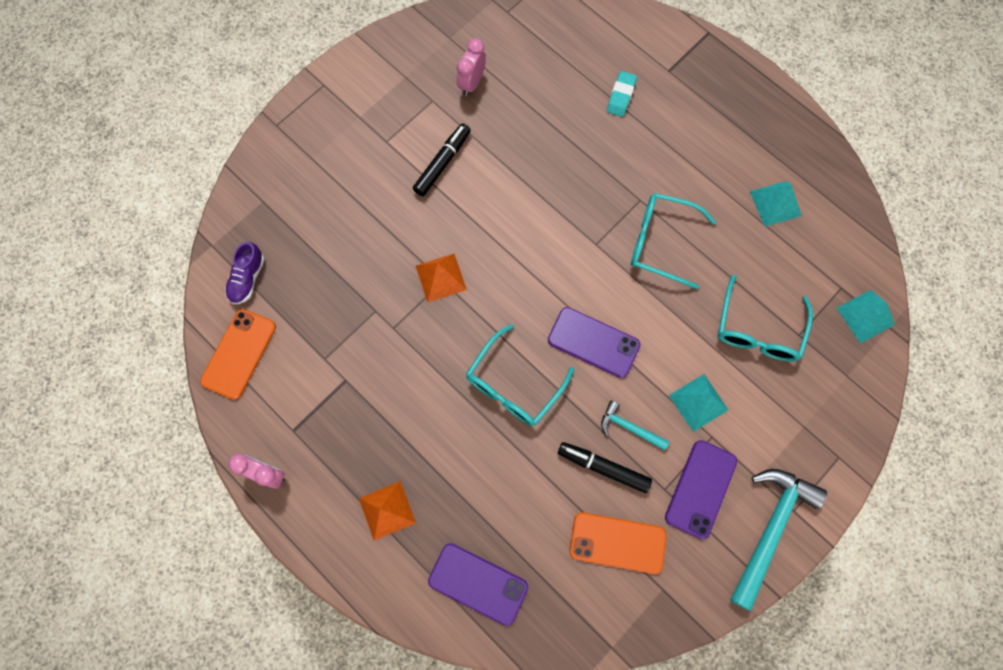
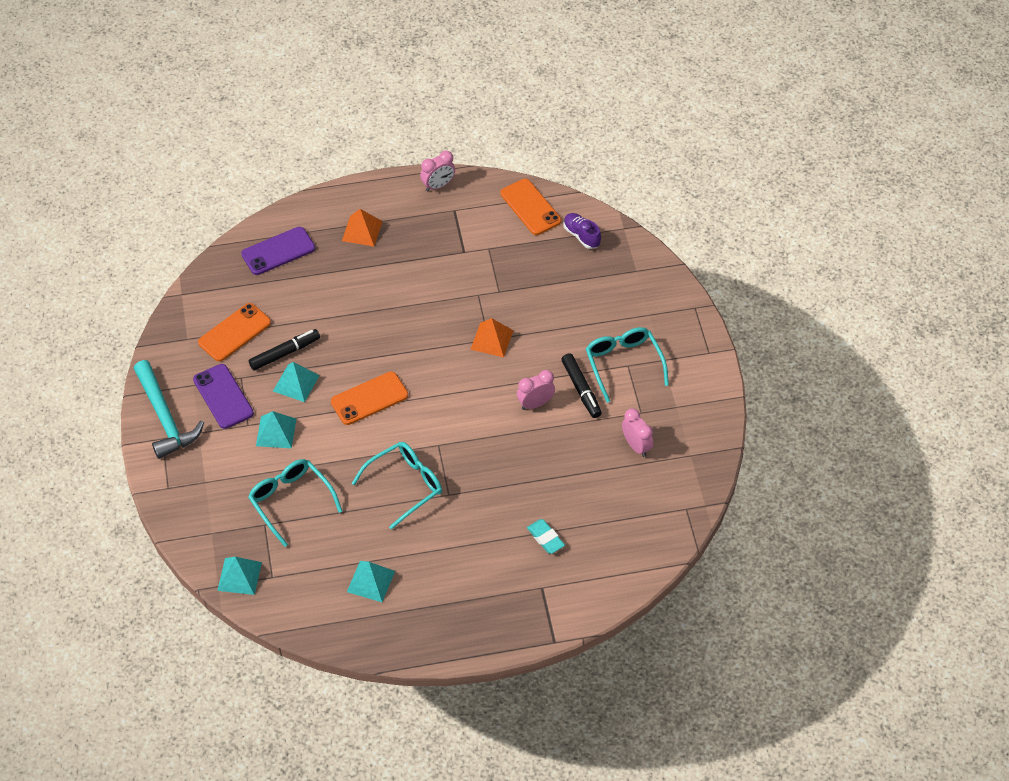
camera: 125 degrees right, 20 degrees down
turquoise glasses [466,324,574,426] -> turquoise glasses moved to [586,327,669,403]
purple phone [548,307,640,378] -> orange phone [331,371,408,425]
turquoise hammer [601,401,669,451] -> turquoise pyramid [273,362,320,402]
none -> pink clock [517,370,555,410]

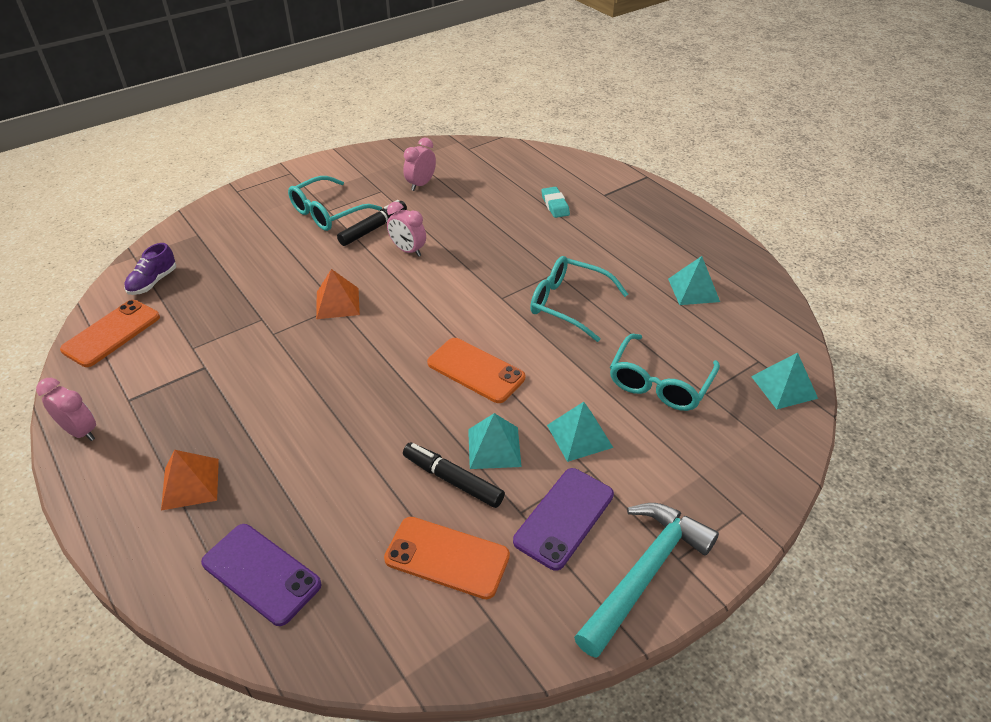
camera: 115 degrees left, 10 degrees down
turquoise eraser [527,519,565,554] -> turquoise eraser turned 45 degrees counterclockwise [541,187,570,218]

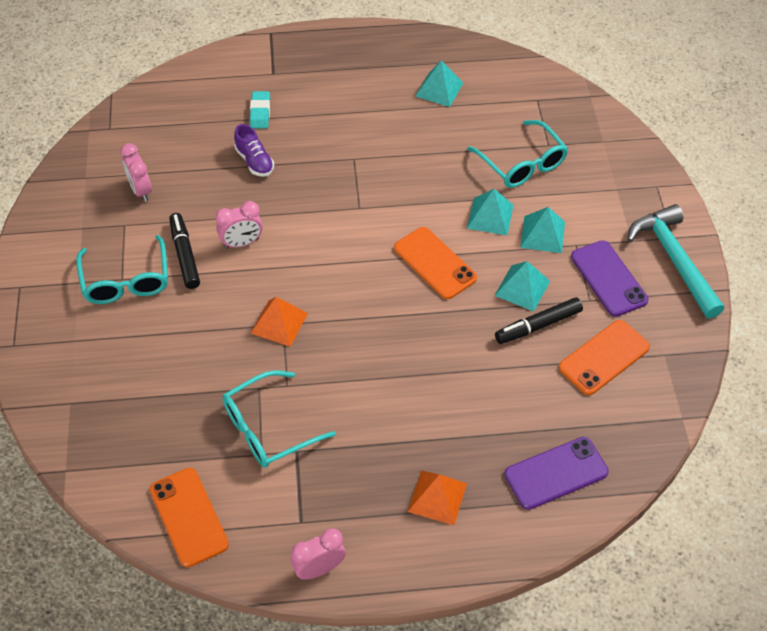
camera: 60 degrees left, 10 degrees up
purple shoe [124,243,176,295] -> purple shoe moved to [234,124,274,177]
orange phone [427,338,525,403] -> orange phone turned 75 degrees clockwise [394,227,477,299]
turquoise glasses [530,256,628,342] -> turquoise glasses moved to [222,370,336,468]
turquoise eraser [541,187,570,218] -> turquoise eraser turned 75 degrees clockwise [250,91,270,129]
turquoise pyramid [751,352,818,409] -> turquoise pyramid moved to [467,189,514,235]

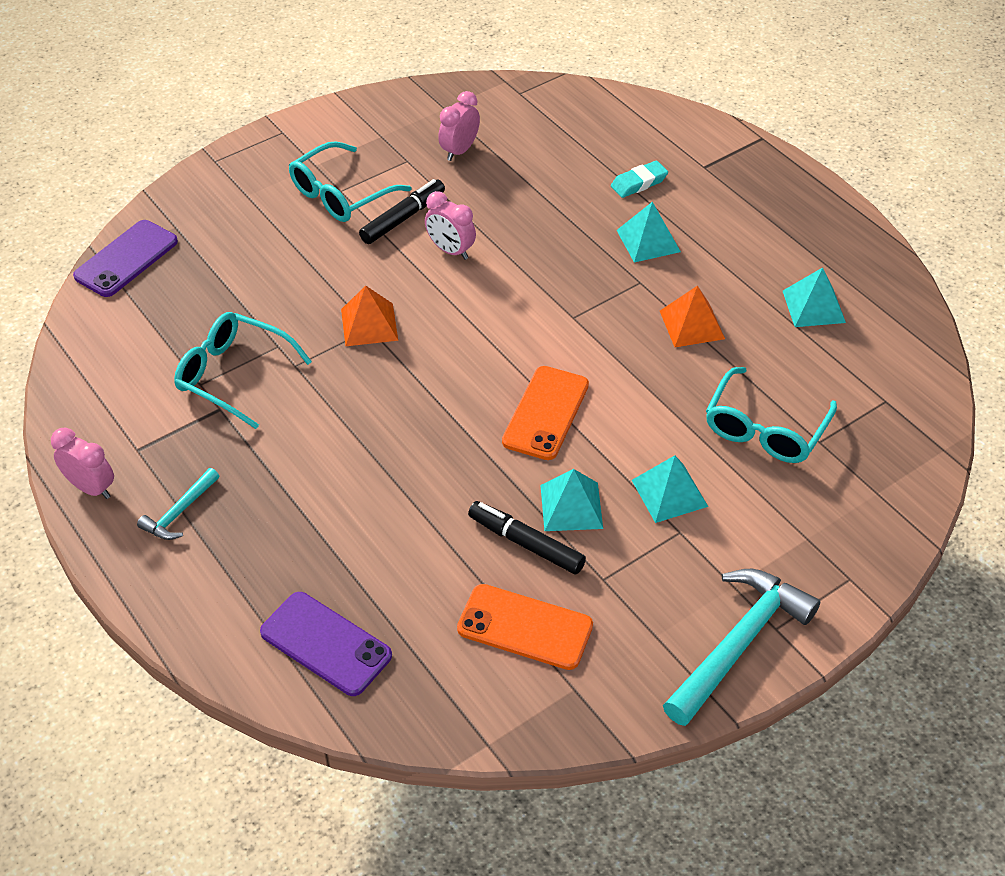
camera: 60 degrees right, 5 degrees down
orange phone [150,468,229,567] -> none
purple shoe [234,124,274,177] -> none
orange pyramid [408,470,467,525] -> orange pyramid moved to [660,286,725,347]
turquoise pyramid [467,189,514,235] -> turquoise pyramid moved to [617,202,681,263]
purple phone [571,240,648,317] -> purple phone moved to [73,220,178,297]
none -> turquoise hammer [137,468,219,540]

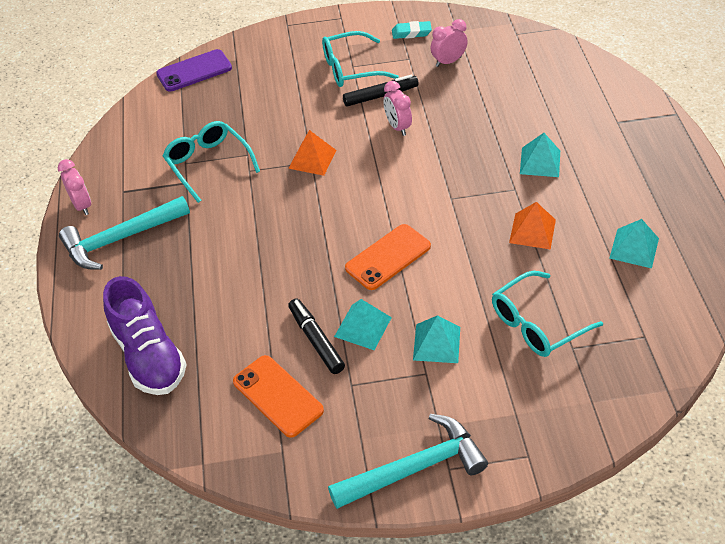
camera: 30 degrees right, 0 degrees up
turquoise hammer [137,468,219,540] -> turquoise hammer [59,196,190,270], size x1.97
purple phone [260,592,392,696] -> purple shoe [103,276,187,395]
turquoise eraser [611,161,668,198] -> turquoise eraser moved to [392,21,432,39]

